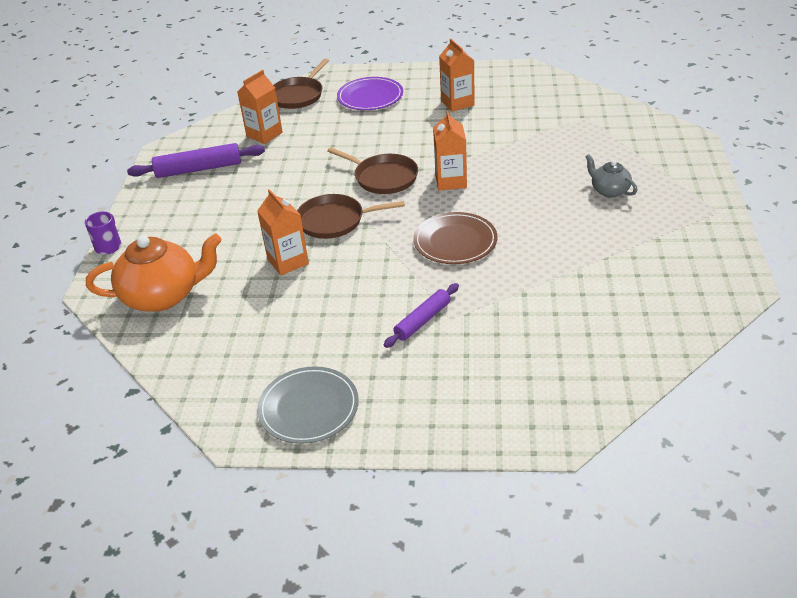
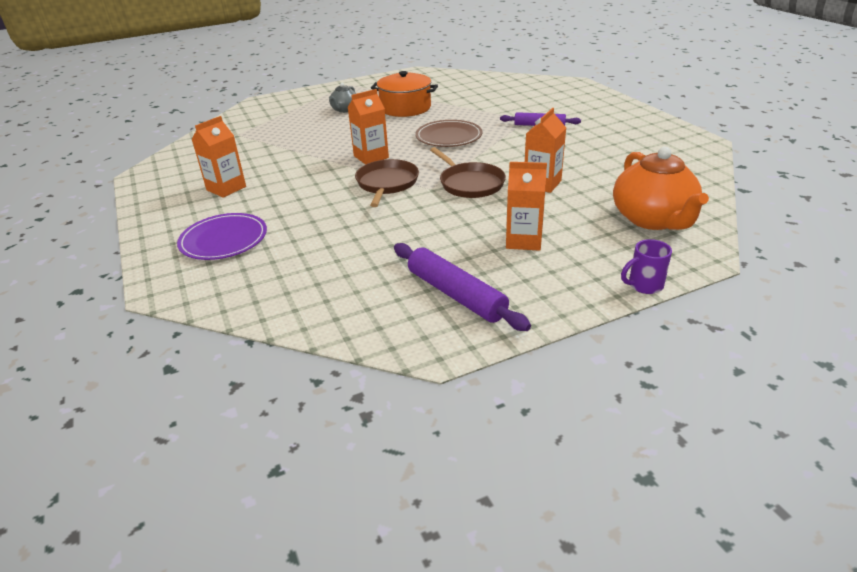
camera: 120 degrees left, 5 degrees down
orange teapot [86,233,222,312] -> orange teapot turned 150 degrees counterclockwise [613,147,709,230]
orange carton [237,70,283,144] -> orange carton moved to [506,162,547,251]
grey plate [257,366,359,444] -> none
brown pan [273,59,329,109] -> none
none -> orange pot [371,71,438,117]

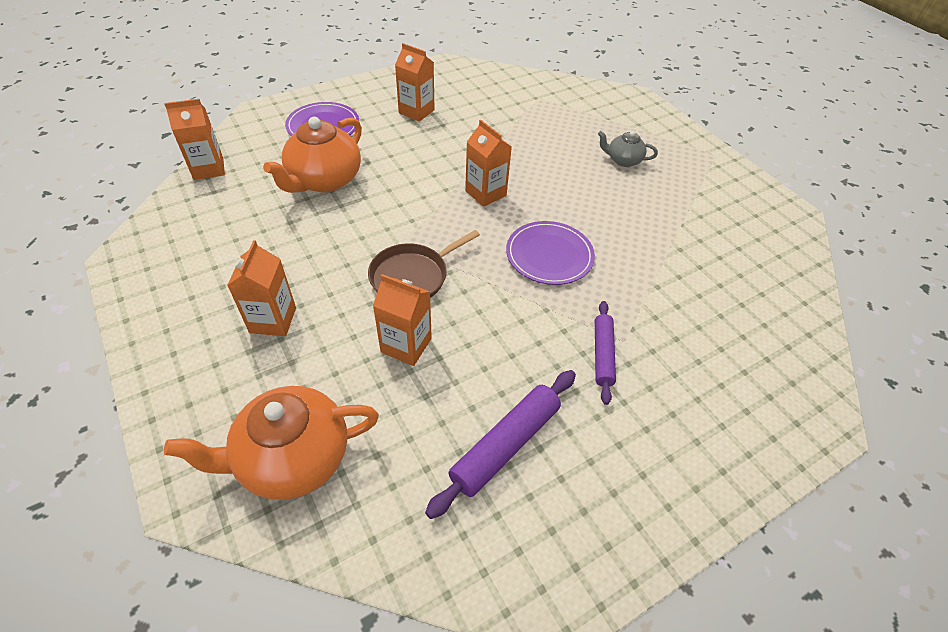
camera: 80 degrees right, 15 degrees up
brown pan [355,159,419,207] -> none
orange pot [371,71,438,117] -> none
purple rolling pin [394,243,531,331] -> purple rolling pin moved to [425,370,576,519]
brown plate [415,120,482,147] -> purple plate [506,221,595,285]
purple mug [621,239,672,294] -> none
none -> orange carton [164,99,225,180]
none -> orange teapot [263,117,362,193]

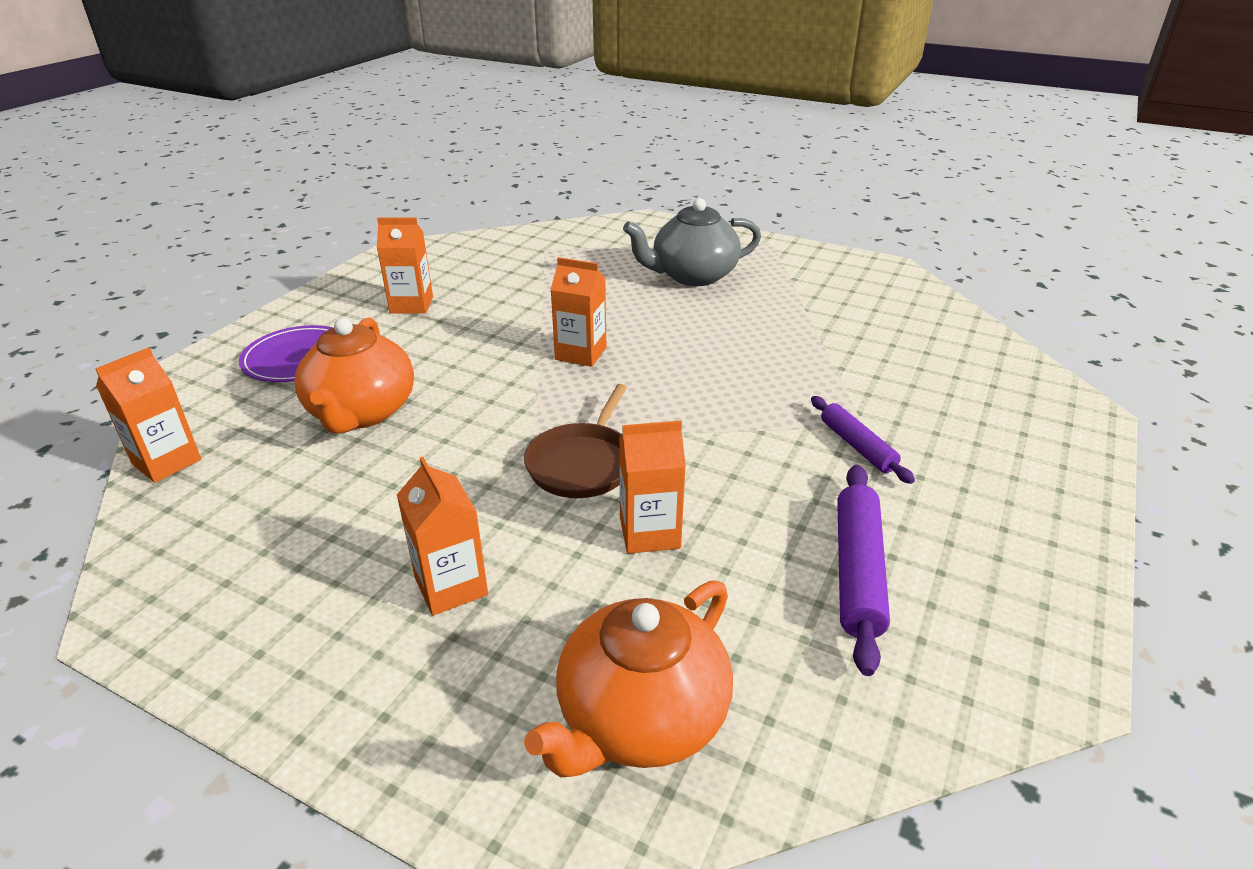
camera: 30 degrees left, 15 degrees down
purple plate [506,221,595,285] -> none
grey teapot [598,131,658,167] -> grey teapot [623,198,761,286], size x1.91

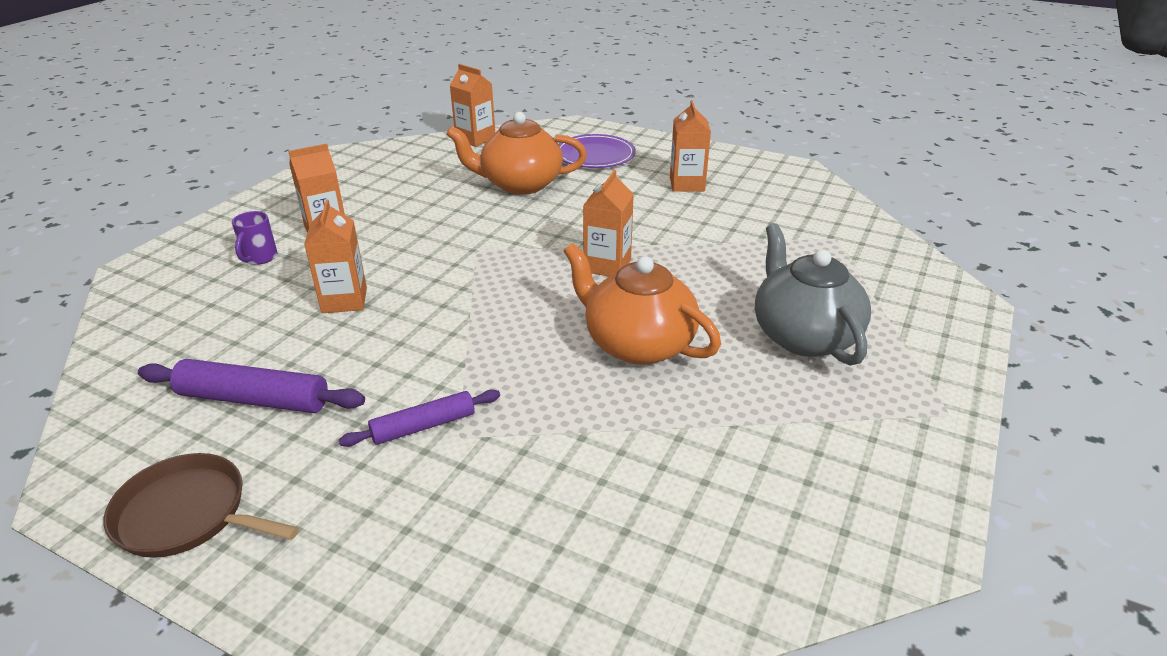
camera: 90 degrees right, 0 degrees up
brown pan [524,384,627,498] -> brown pan moved to [103,453,299,558]
orange teapot [524,580,733,777] -> orange teapot moved to [564,243,721,365]
none -> purple mug [232,211,277,265]

